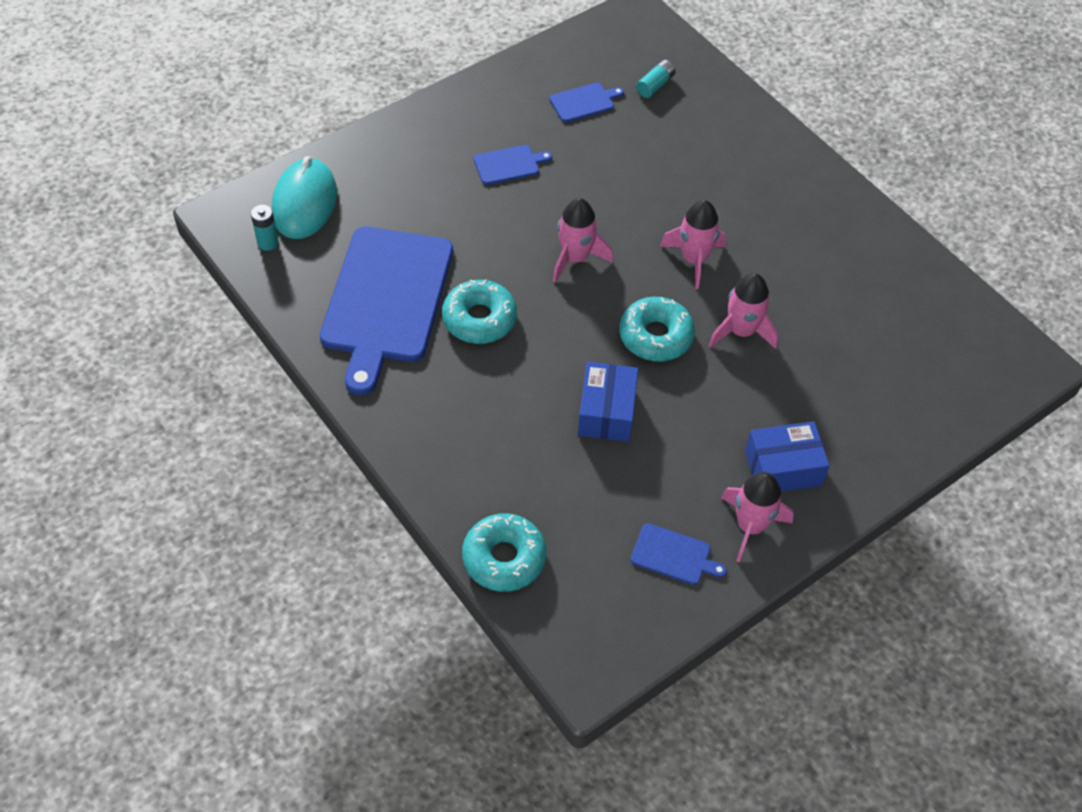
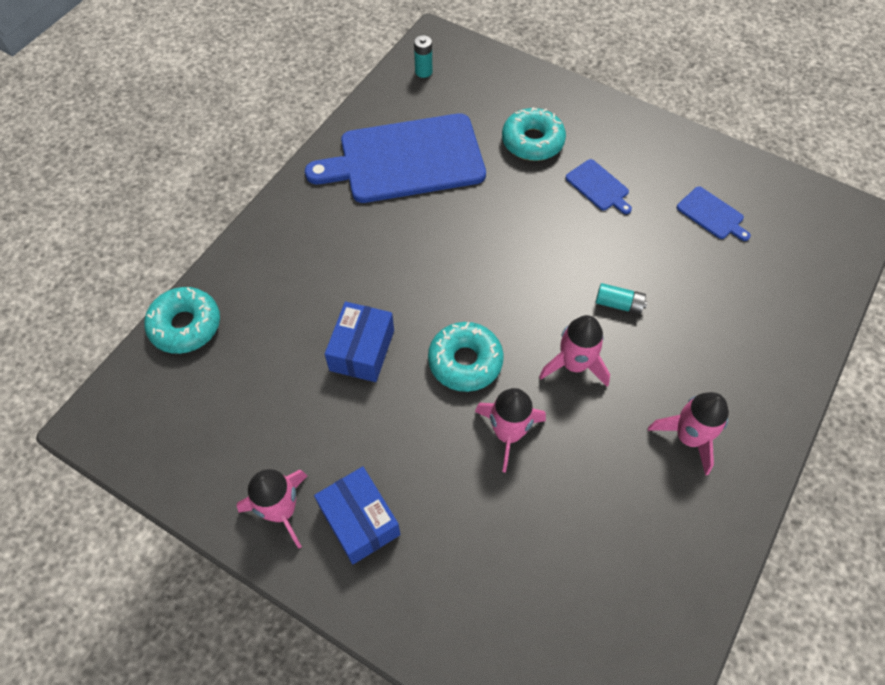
camera: 70 degrees right, 5 degrees up
turquoise mouse [272,156,337,239] -> none
turquoise donut [442,279,517,344] -> turquoise donut moved to [502,107,566,161]
pink rocket [553,198,613,282] -> pink rocket moved to [648,392,729,476]
blue box [578,362,638,442] -> blue box turned 60 degrees counterclockwise [325,302,394,382]
blue cutting board [631,523,727,585] -> none
turquoise battery [636,60,676,98] -> turquoise battery moved to [596,283,647,314]

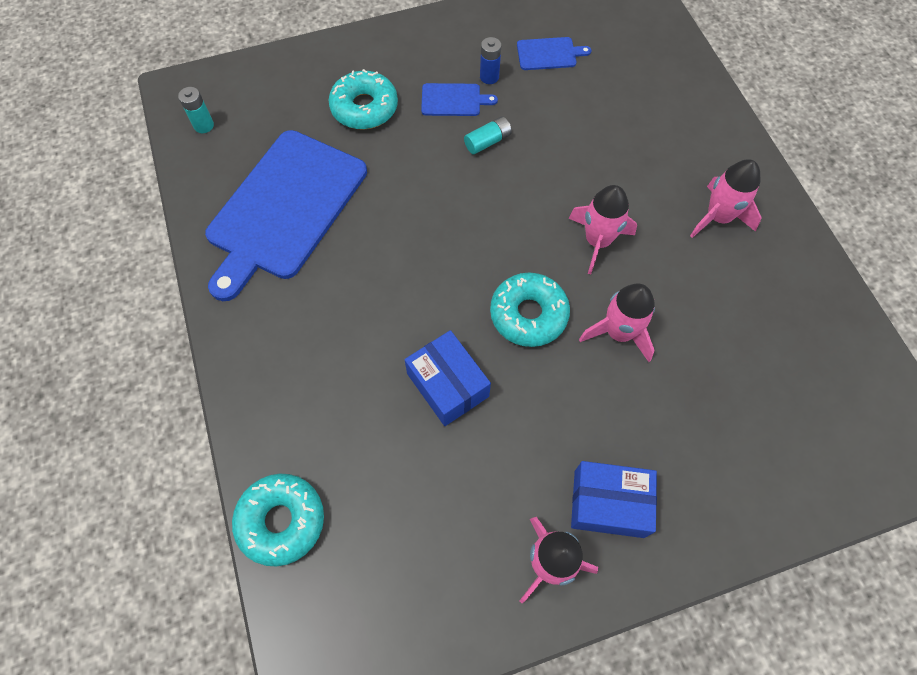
camera: 50 degrees left, 5 degrees up
turquoise battery [596,283,647,314] -> turquoise battery moved to [464,116,512,154]
none -> blue battery [480,37,501,84]

